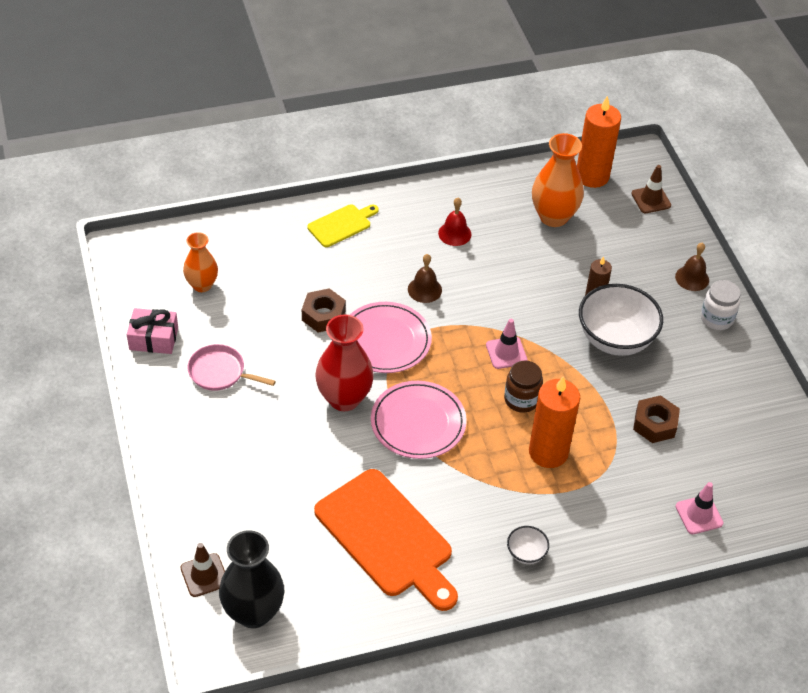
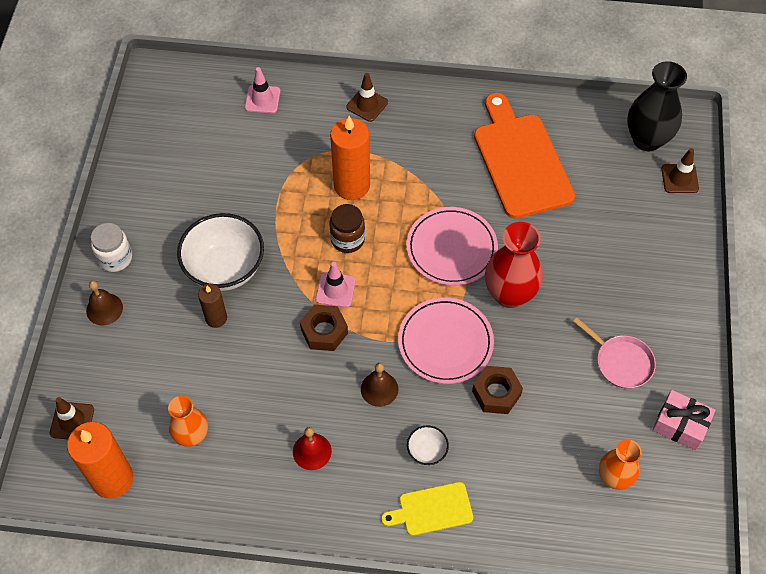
camera: 155 degrees left, 10 degrees up
white bowl [507,526,549,564] -> white bowl moved to [407,426,449,465]
orange vase [532,133,584,227] -> orange vase [168,396,208,447], size x0.64
brown nut [633,395,680,443] -> brown nut moved to [300,305,348,351]
none -> brown traffic cone [346,73,388,122]

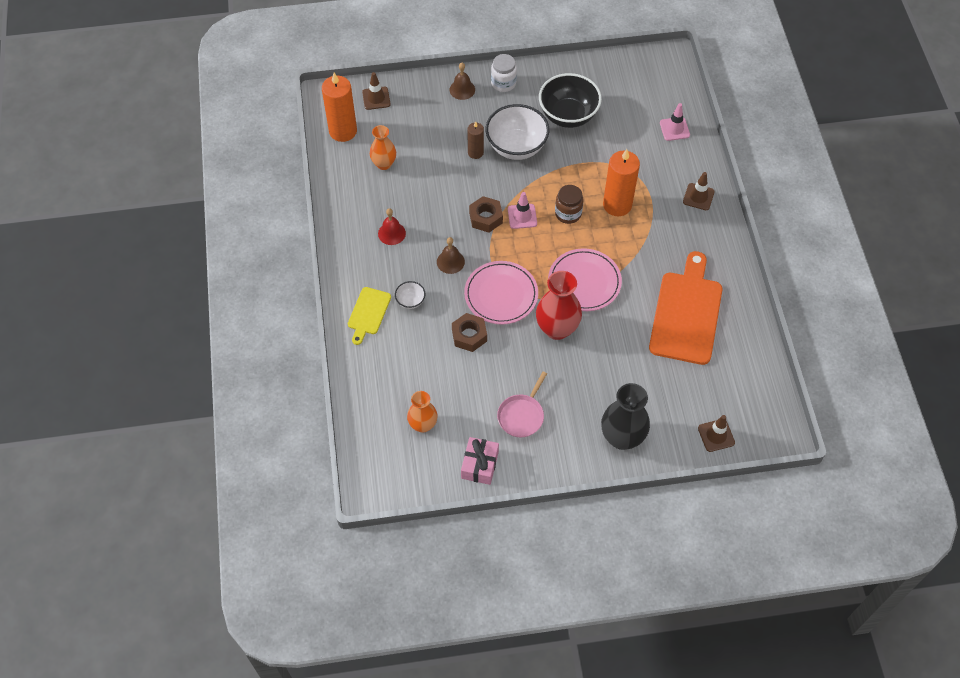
camera: 75 degrees right, 0 degrees up
yellow cutting board [381,482,473,536] -> yellow cutting board turned 135 degrees counterclockwise [348,287,391,345]
orange cutting board [474,93,575,219] -> orange cutting board turned 45 degrees counterclockwise [649,251,722,365]
black vase [627,61,687,151] -> black vase moved to [601,383,650,450]
none -> black bowl [539,73,602,128]

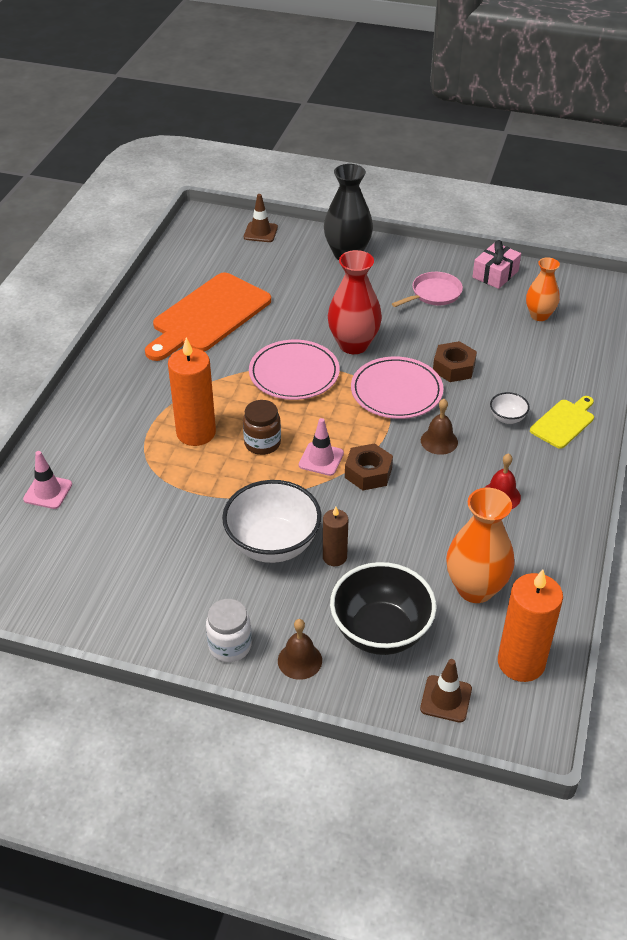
camera: 155 degrees left, 15 degrees down
orange vase [370,125,396,170] -> orange vase [446,488,514,603], size x1.57
black bowl [539,73,602,128] -> black bowl moved to [330,562,436,655]
brown traffic cone [683,172,715,210] -> none

